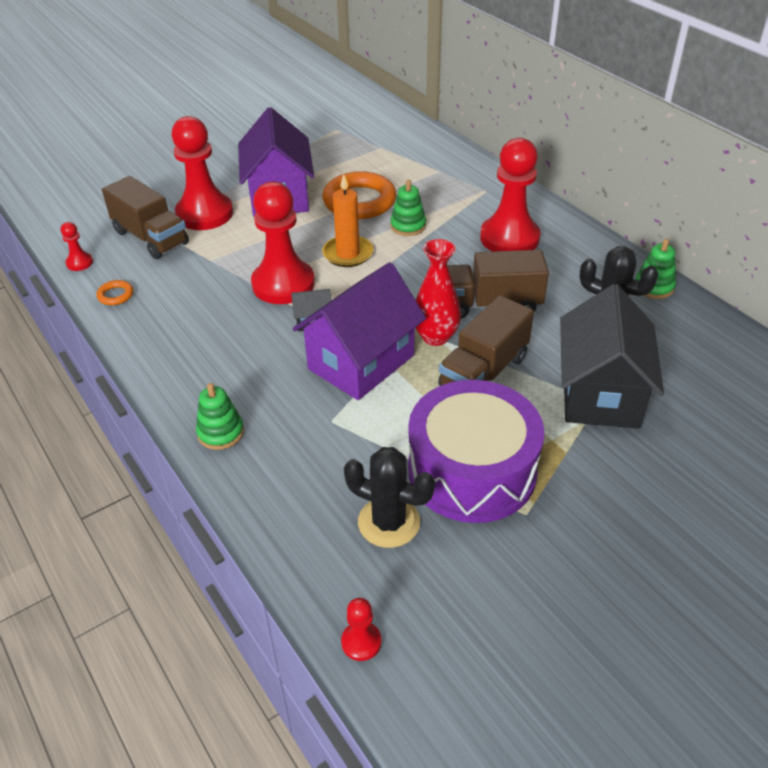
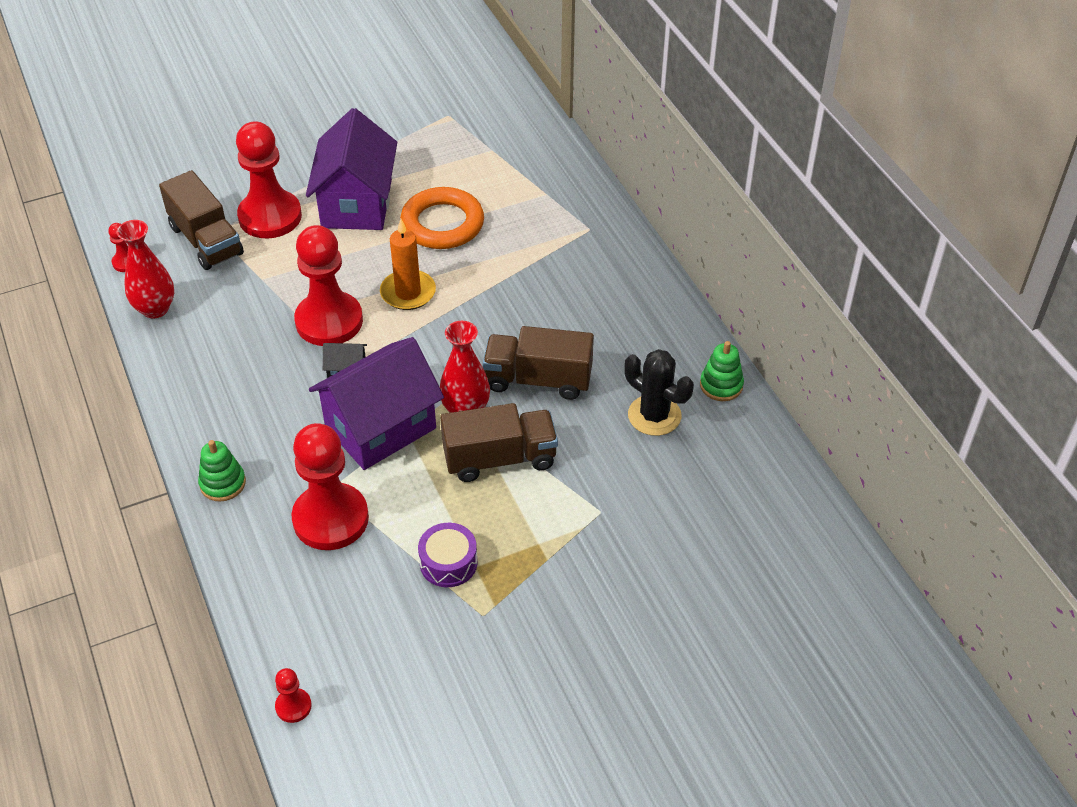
camera: 10 degrees right, 5 degrees up
orange ring [97,280,133,305] -> red vase [117,220,174,318]
black cactus [344,447,435,548] -> none
green stacking toy [390,180,426,236] -> none
purple drum [408,380,544,523] -> purple drum [418,523,477,587], size x0.46
brown truck [438,295,534,386] -> brown truck turned 150 degrees counterclockwise [440,403,558,482]
red pawn [480,138,540,252] -> red pawn moved to [292,423,369,550]
black house [560,284,664,429] -> none

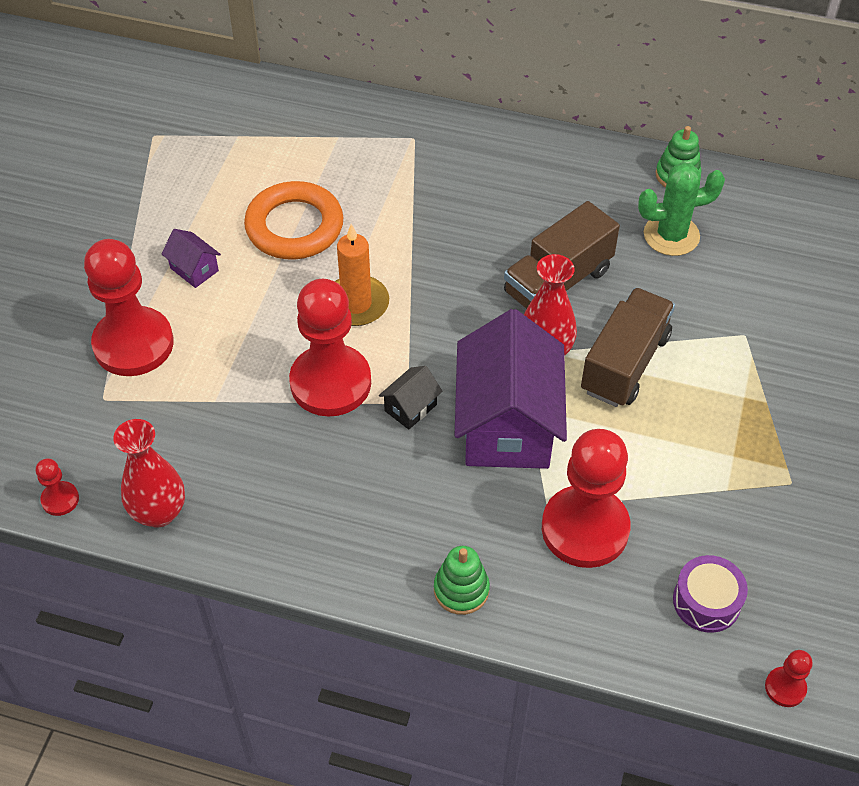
camera: 50 degrees left, 5 degrees up
brown truck [159,170,244,270] -> none
purple house [306,108,397,230] -> purple house [162,229,221,288], size x0.41
purple drum [418,523,477,587] -> purple drum moved to [673,555,748,633]
black cactus [624,349,694,436] -> green cactus [638,162,725,256]

